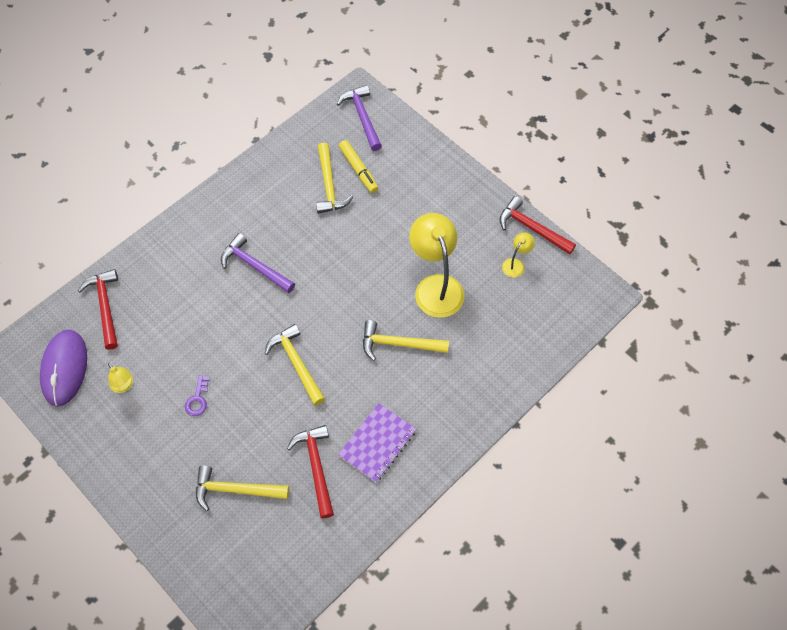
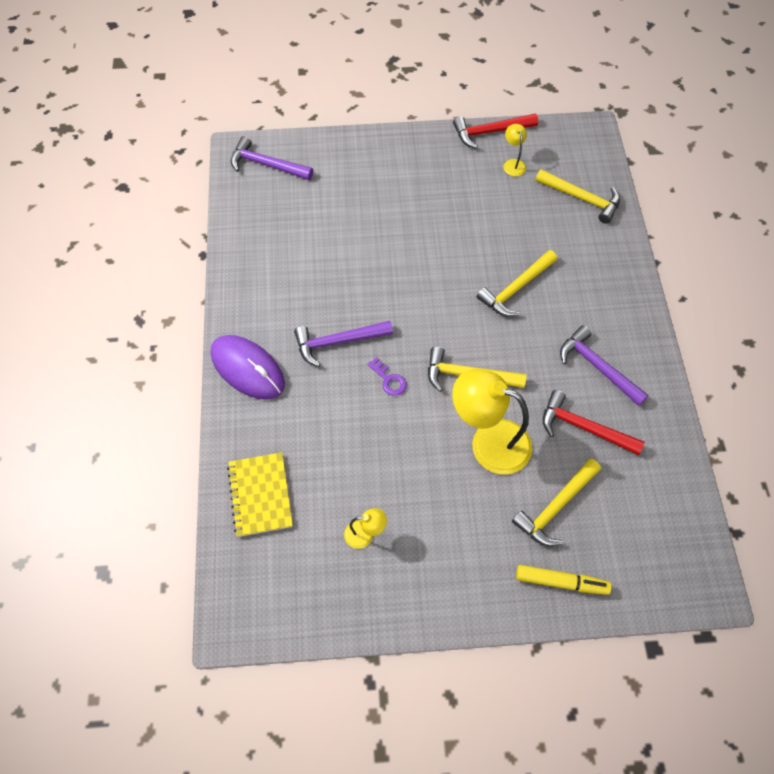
camera: 50 degrees left, 0 degrees up
purple mouse [40,329,87,407] -> purple mouse moved to [211,335,285,400]
red hammer [78,269,118,350] -> yellow notebook [227,452,293,537]
purple key [185,375,210,416] -> purple key moved to [367,357,407,396]
yellow hammer [316,143,353,214] -> yellow hammer moved to [535,169,620,224]
purple notebook [338,403,416,483] -> purple hammer [560,325,649,406]
yellow marker [339,140,378,193] -> yellow marker moved to [516,565,611,595]
yellow lamp [409,213,464,318] -> yellow lamp moved to [452,369,532,474]

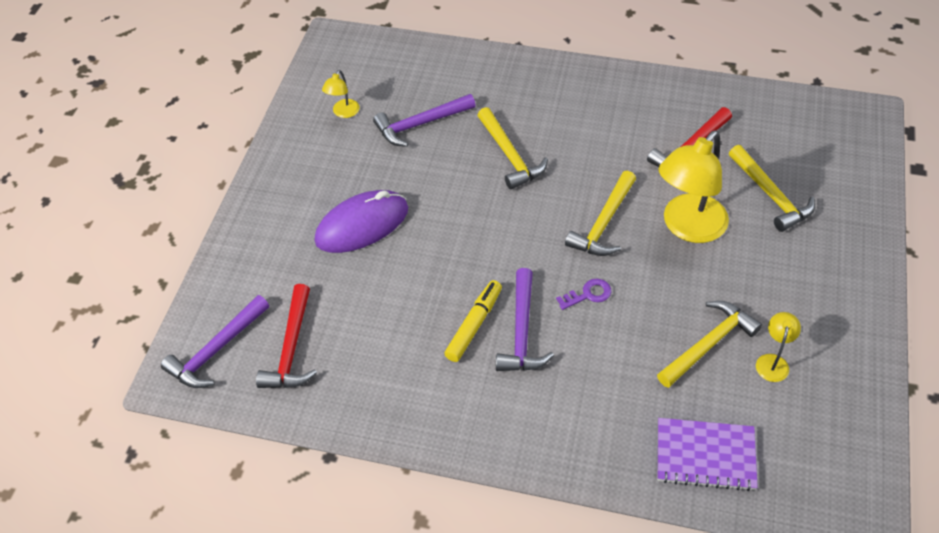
camera: 70 degrees left, 10 degrees down
purple mouse [211,335,285,400] -> purple mouse moved to [314,190,408,253]
yellow notebook [227,452,293,537] -> purple notebook [658,418,758,491]
red hammer [453,114,538,149] -> red hammer moved to [256,284,317,388]
yellow lamp [504,124,527,176] -> yellow lamp turned 75 degrees counterclockwise [322,70,360,118]
yellow marker [516,565,611,595] -> yellow marker moved to [444,280,502,362]
yellow hammer [535,169,620,224] -> yellow hammer moved to [657,301,762,388]
purple hammer [560,325,649,406] -> purple hammer moved to [373,94,476,147]

